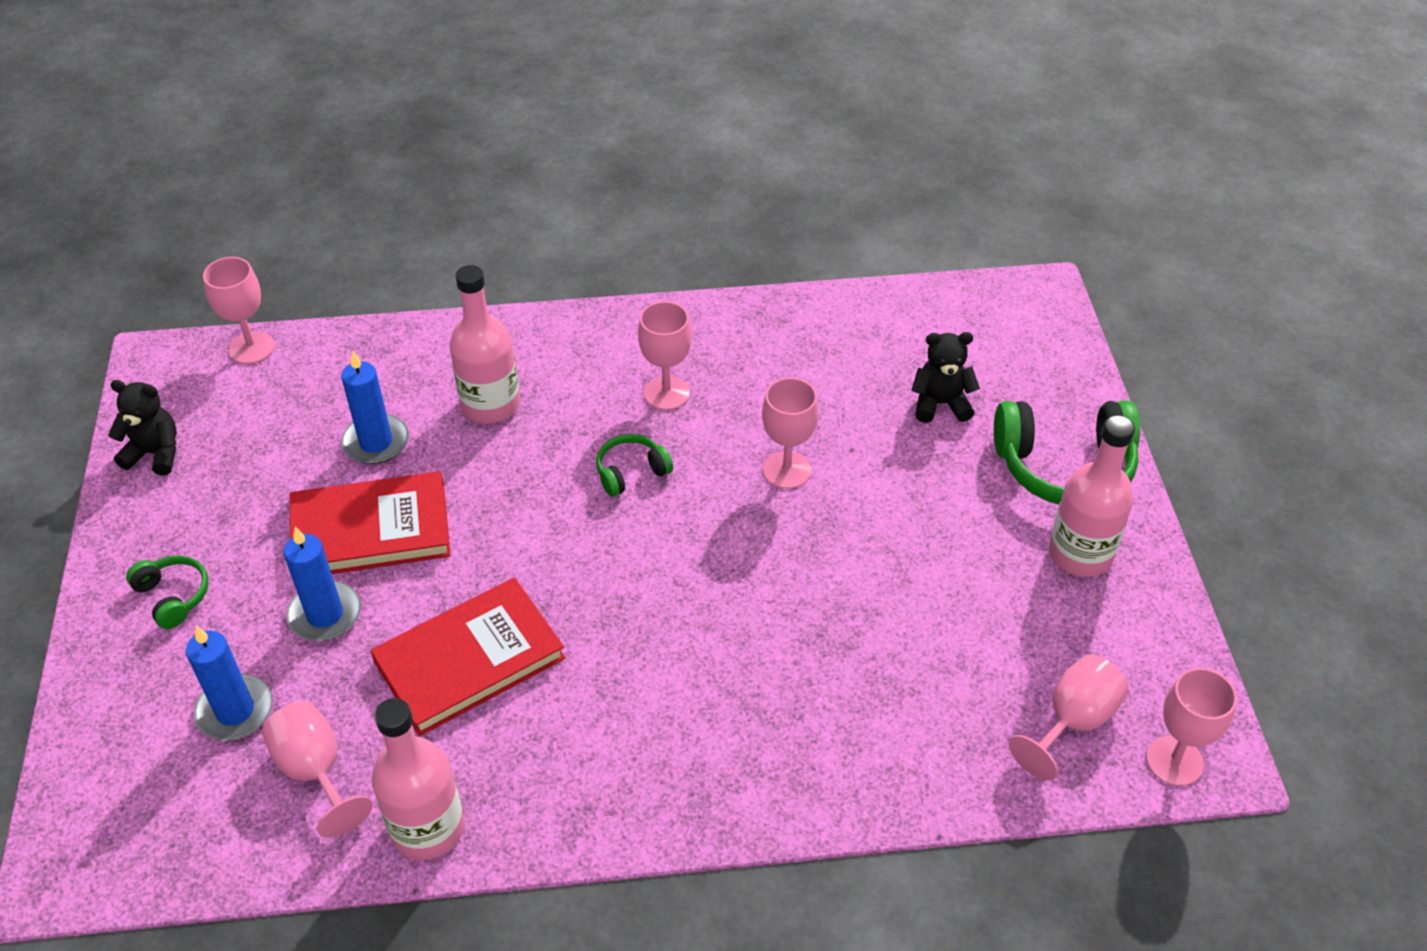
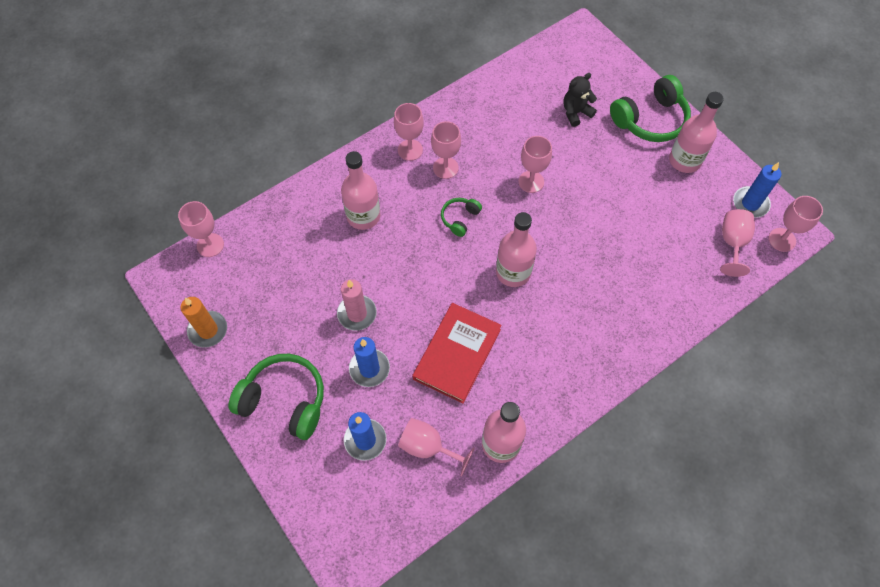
camera: 30 degrees left, 15 degrees up
black teddy bear [108,380,177,476] -> orange candle [180,297,227,348]
green headphones [126,556,209,629] -> green headphones [228,354,324,440], size x1.96
red book [290,471,451,574] -> pink candle [337,279,377,331]
blue candle [341,351,409,464] -> blue candle moved to [733,162,781,218]
none -> pink goblet [394,103,424,161]
none -> pink bottle [496,212,537,287]

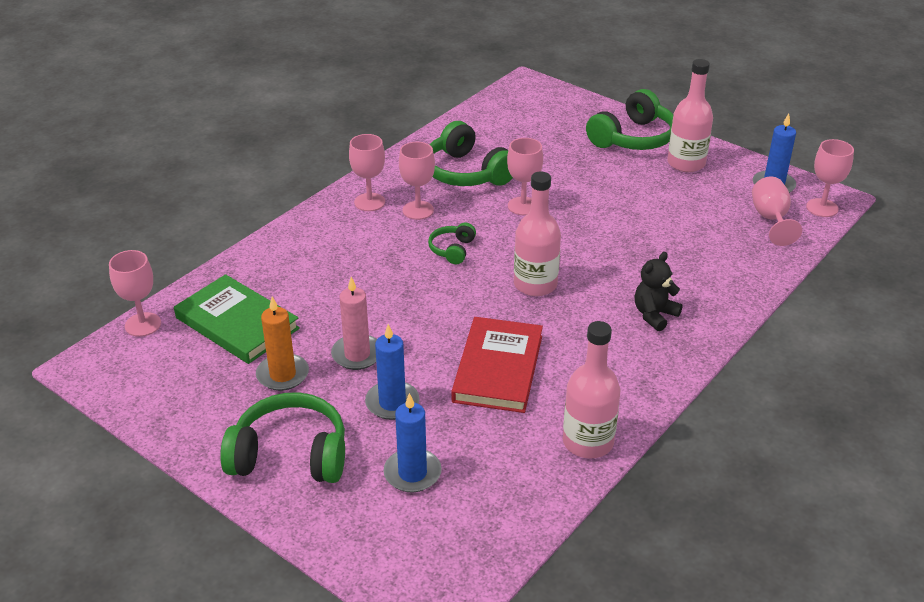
camera: 15 degrees left, 25 degrees down
orange candle [180,297,227,348] -> orange candle moved to [256,297,309,391]
pink bottle [341,151,380,230] -> none
pink goblet [398,418,475,477] -> none
black teddy bear [563,73,597,127] -> black teddy bear moved to [635,252,683,331]
none -> green book [174,274,300,364]
none -> green headphones [429,121,513,186]

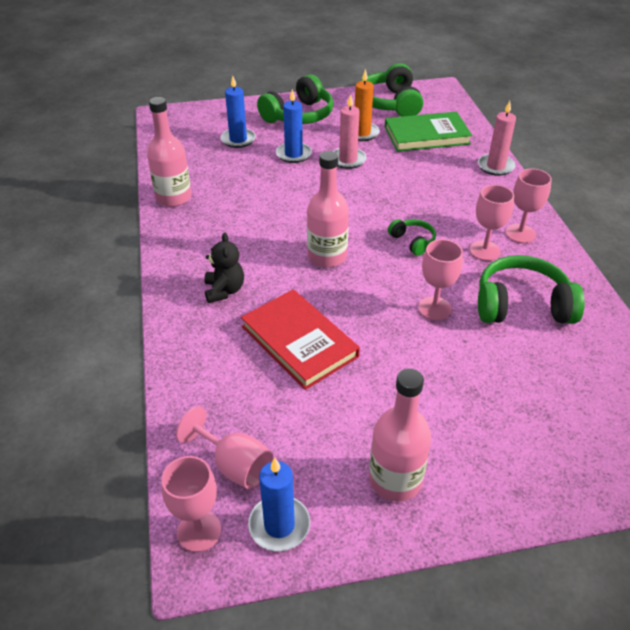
camera: 130 degrees right, 5 degrees up
pink goblet [109,250,161,337] -> none
red book [451,317,543,413] -> red book moved to [241,289,360,390]
green headphones [586,89,673,150] -> green headphones moved to [361,63,423,117]
none -> pink candle [478,101,516,176]

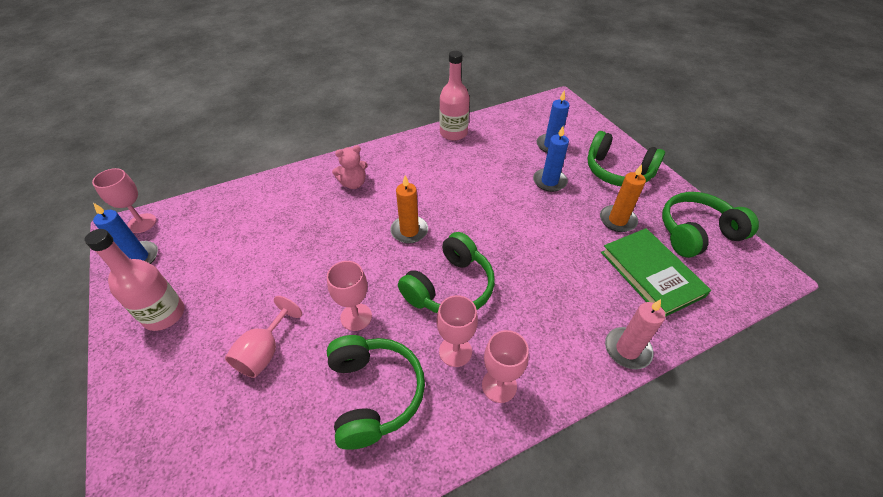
camera: 75 degrees right, 5 degrees up
pink goblet [176,406,273,489] -> pink goblet moved to [225,296,302,378]
black teddy bear [204,233,244,303] -> pink teddy bear [332,145,368,189]
red book [241,289,360,390] -> none
pink bottle [307,151,349,267] -> orange candle [390,176,428,243]
pink candle [333,94,367,169] -> none
green headphones [388,219,436,256] -> green headphones [398,232,495,313], size x1.96

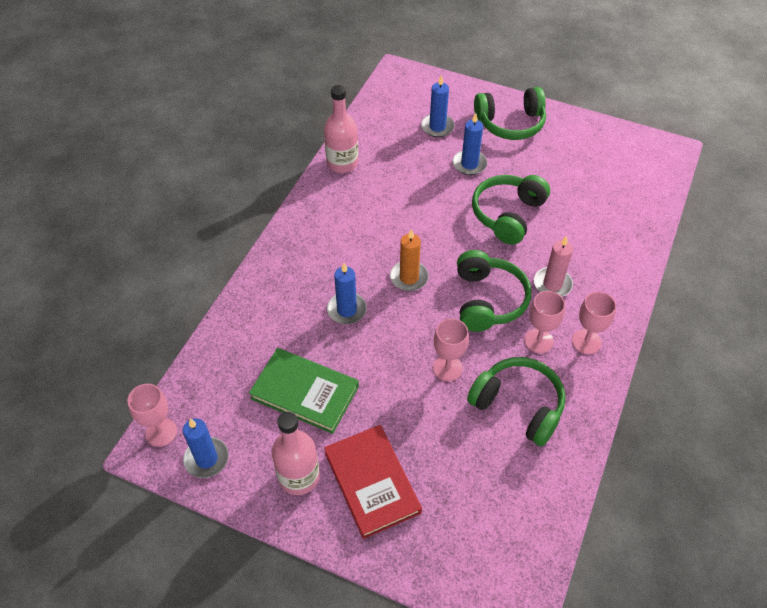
camera: 40 degrees left, 5 degrees up
pink goblet [225,296,302,378] -> none
pink teddy bear [332,145,368,189] -> none
orange candle [600,164,646,232] -> none
green book [601,228,711,317] -> green book moved to [249,348,359,434]
pink candle [605,299,665,369] -> pink candle moved to [534,236,573,297]
green headphones [662,192,759,258] -> green headphones moved to [472,175,550,245]
none -> red book [324,425,422,539]
none -> blue candle [327,263,367,324]

